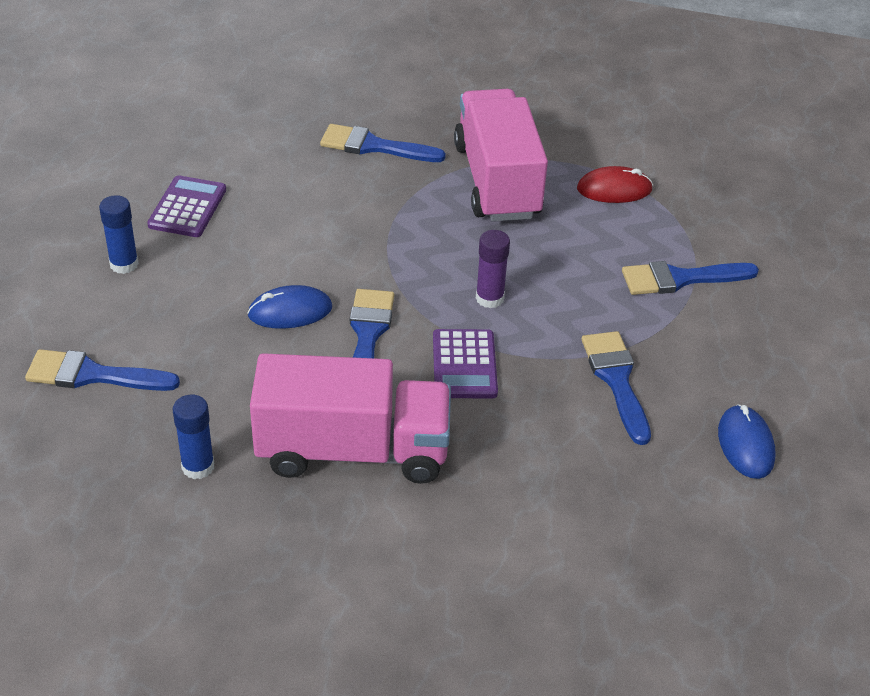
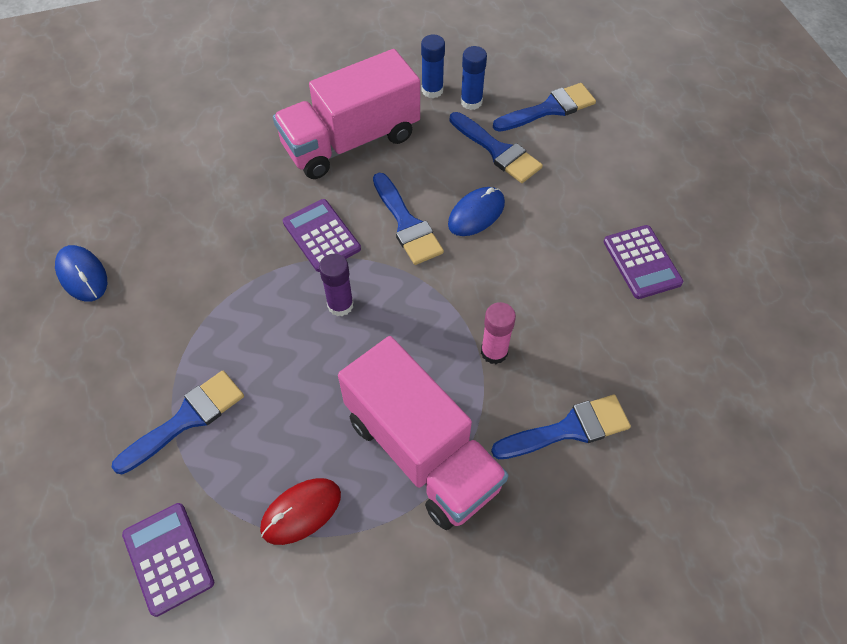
camera: 150 degrees right, 15 degrees up
blue glue stick [99,195,139,274] -> blue glue stick moved to [461,46,487,110]
blue brush [581,331,651,445] -> blue brush moved to [450,112,543,183]
none -> purple calculator [122,503,214,617]
none -> pink glue stick [481,302,516,364]

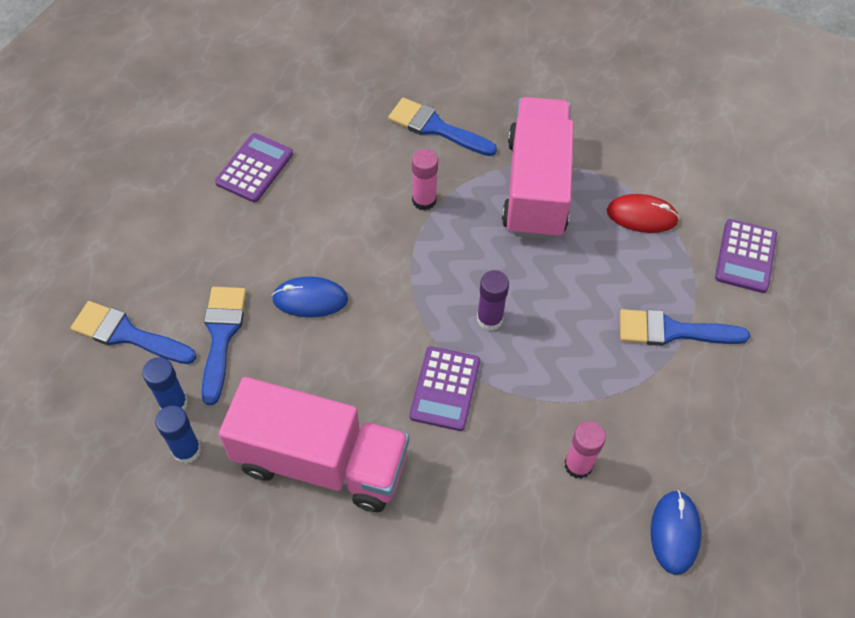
camera: 135 degrees left, 0 degrees up
blue brush [373,173,444,265] -> none
none -> pink glue stick [564,421,606,479]

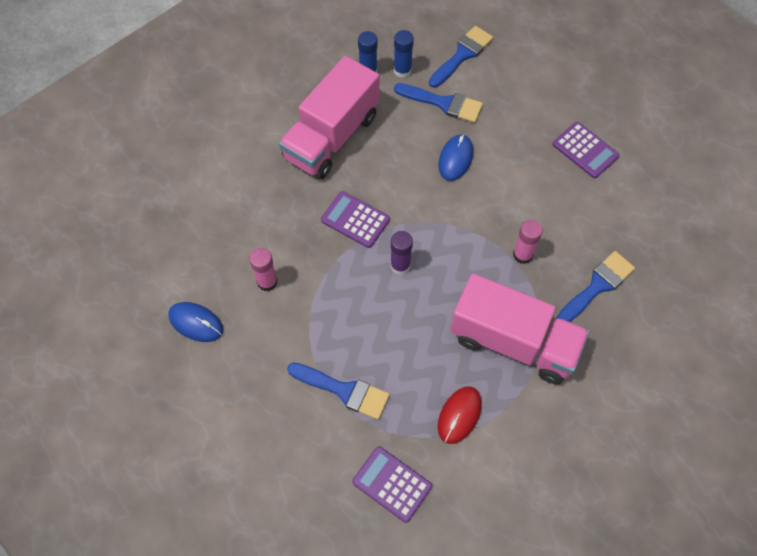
camera: 110 degrees right, 5 degrees up
blue brush [620,309,750,346] -> blue brush turned 90 degrees clockwise [287,363,390,420]

